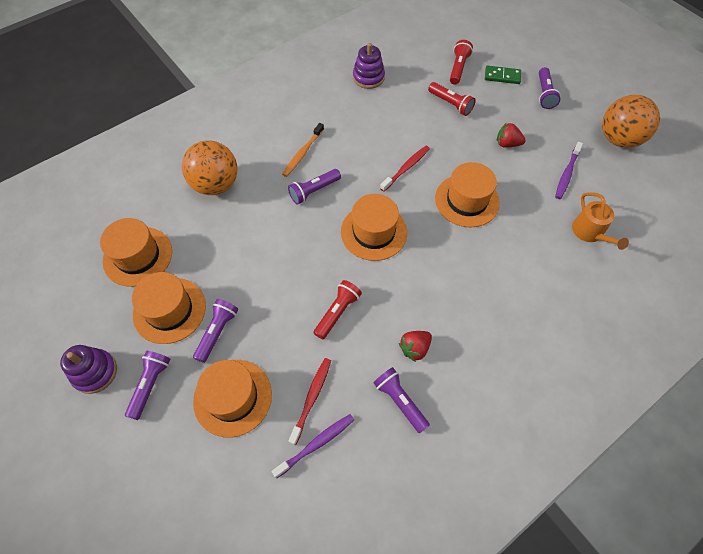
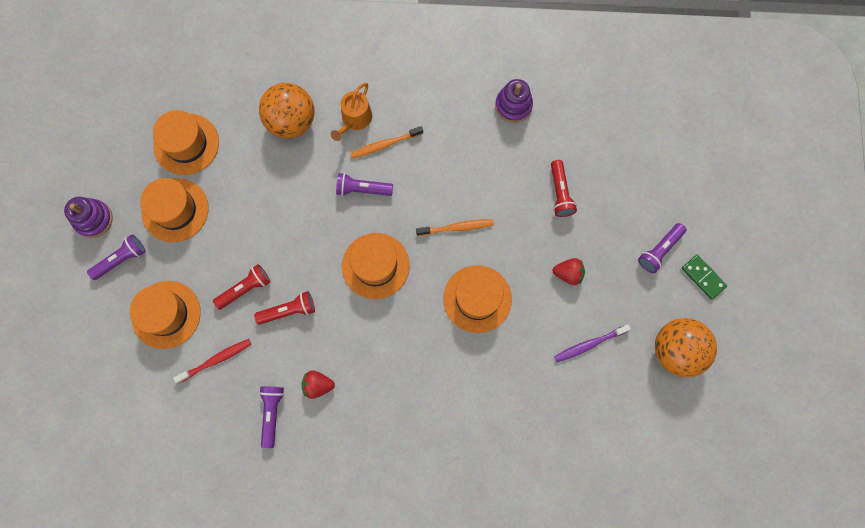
camera: 40 degrees right, 15 degrees up
purple flashlight [193,299,238,363] -> none
purple toothbrush [271,414,354,478] -> none
red toothbrush [380,146,430,192] -> orange toothbrush [416,219,494,236]
red flashlight [450,40,473,84] -> red flashlight moved to [213,264,271,310]
green domino [485,66,521,84] -> green domino moved to [682,255,727,300]
red strawberry [497,123,526,148] -> red strawberry turned 135 degrees clockwise [553,258,585,285]
orange watering can [572,192,629,250] -> orange watering can moved to [331,83,372,141]

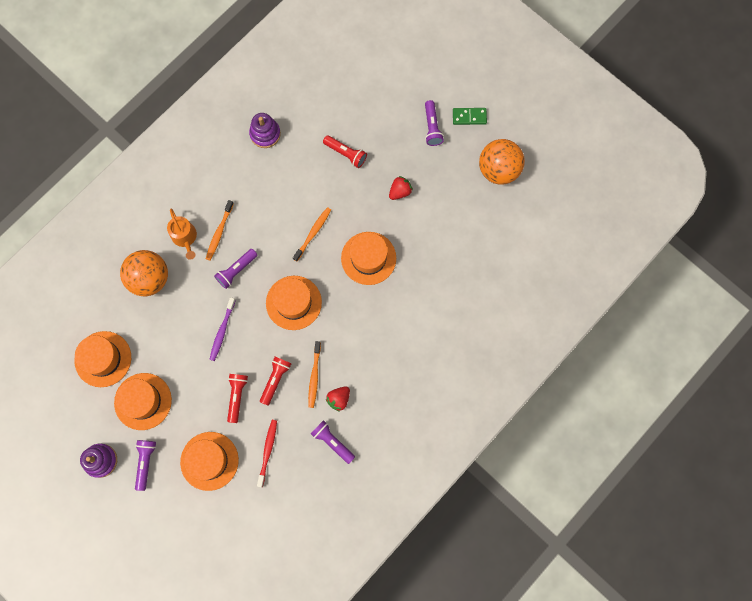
camera: 50 degrees left, 0 degrees up
purple toothbrush [554,325,631,362] -> purple toothbrush moved to [209,297,236,361]
none -> orange toothbrush [308,341,321,408]

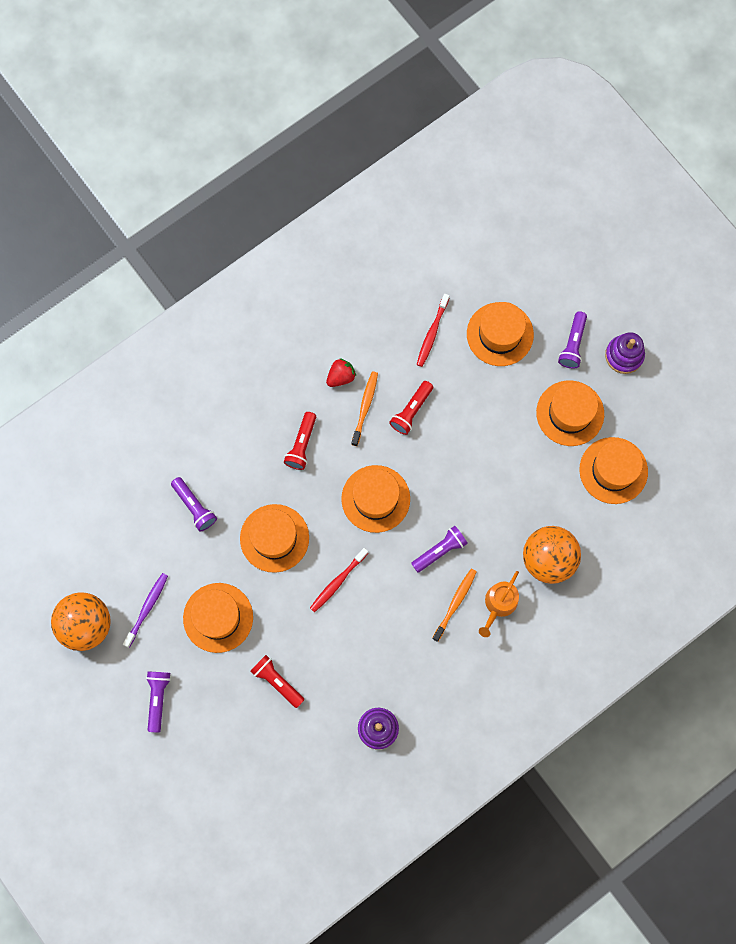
camera: 170 degrees left, 0 degrees up
orange watering can [167,209,197,260] -> orange watering can turned 135 degrees counterclockwise [479,571,519,637]
purple toothbrush [209,297,236,361] -> purple toothbrush moved to [123,573,168,648]
red flashlight [227,374,248,423] -> red flashlight moved to [284,412,316,470]
orange toothbrush [293,207,331,261] -> red toothbrush [310,548,368,612]
purple flashlight [311,420,355,464] -> purple flashlight moved to [171,477,217,531]
red strawberry [389,176,413,200] -> orange hat [183,583,253,653]
green domino [453,108,487,125] -> none

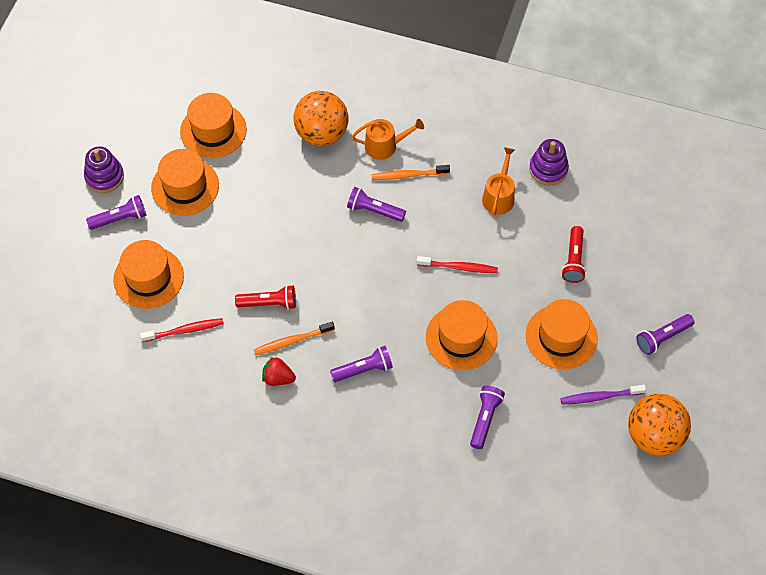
camera: 125 degrees left, 15 degrees down
red flashlight [284,412,316,470] -> purple flashlight [330,346,393,382]
orange hat [341,465,410,533] -> none
none -> orange watering can [482,147,515,216]

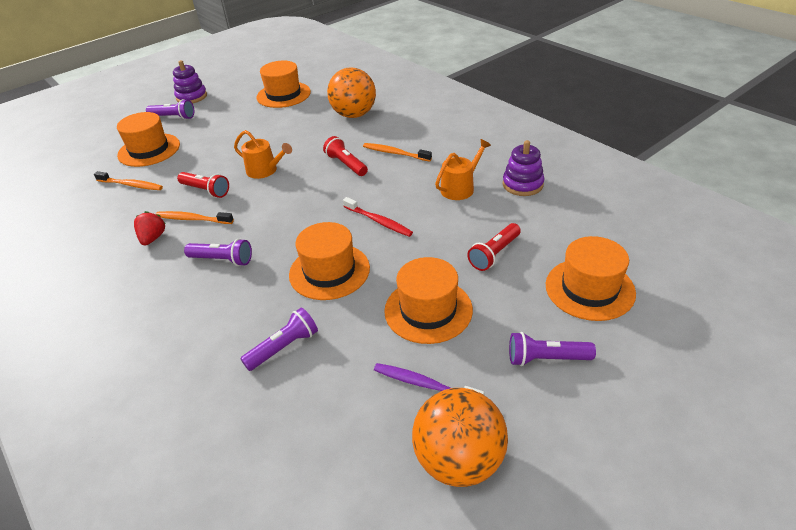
camera: 35 degrees right, 20 degrees down
red toothbrush [140,318,224,342] -> orange toothbrush [94,171,163,190]
orange hat [151,149,219,216] -> orange hat moved to [546,236,636,321]
red strawberry [262,357,296,386] -> red strawberry turned 45 degrees clockwise [134,211,166,245]
purple flashlight [347,187,406,222] -> red flashlight [323,136,368,176]
orange watering can [351,119,424,160] -> orange watering can moved to [234,130,292,179]

